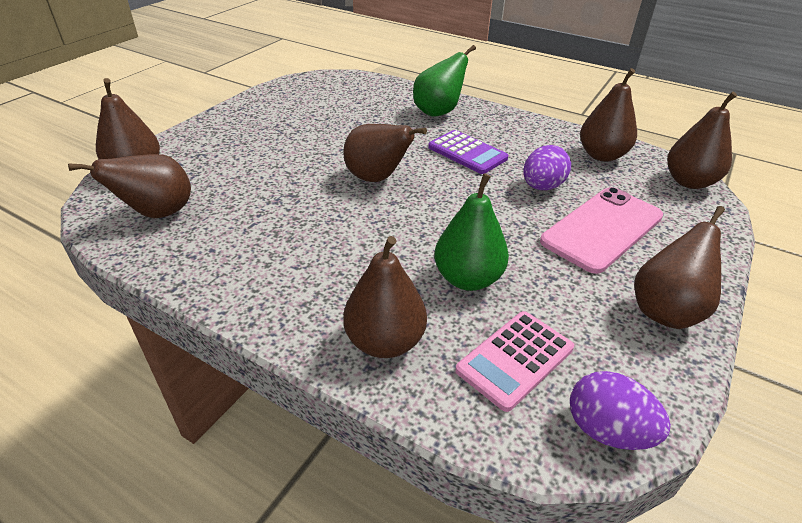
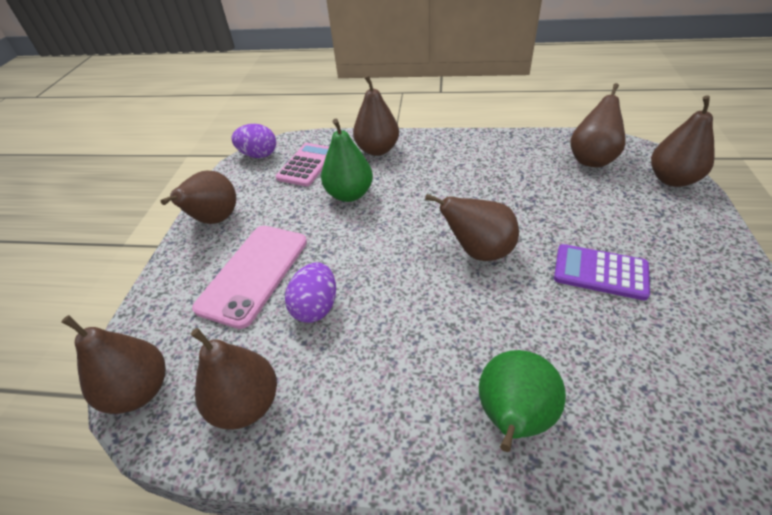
camera: 160 degrees right, 5 degrees up
purple calculator [428,130,508,174] -> purple calculator moved to [554,244,650,300]

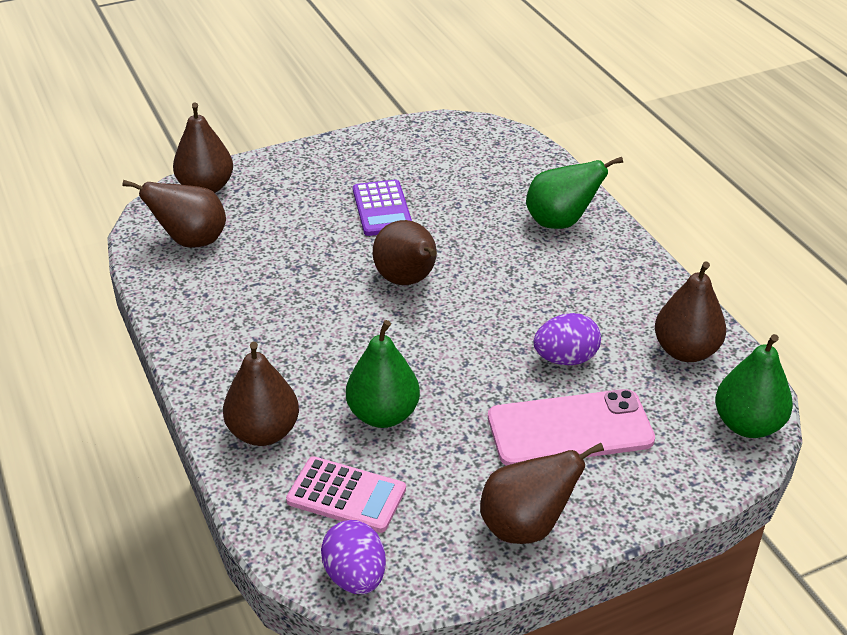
camera: 125 degrees left, 5 degrees down
brown pear [61,315,166,414] -> green pear [715,334,793,438]
pink calculator [276,143,329,187] -> pink calculator turned 150 degrees counterclockwise [286,457,406,533]

